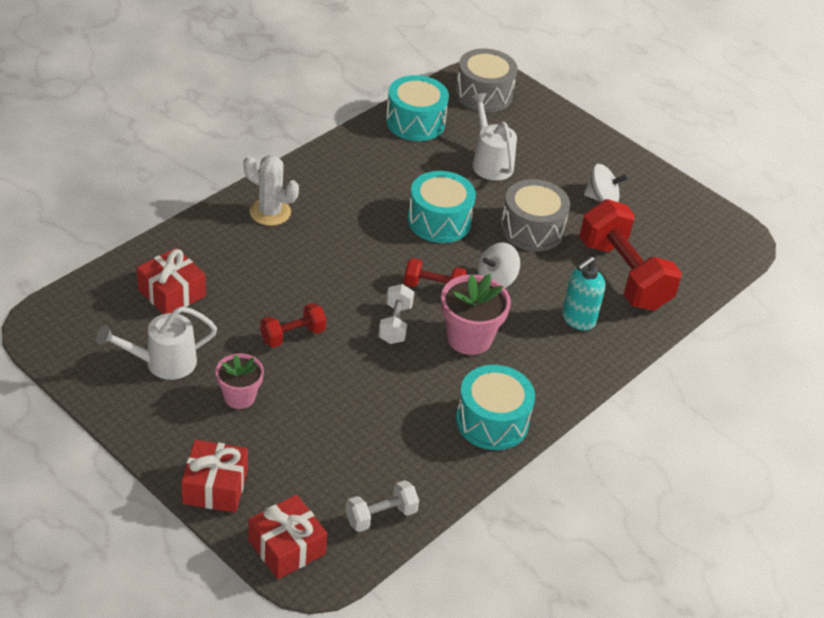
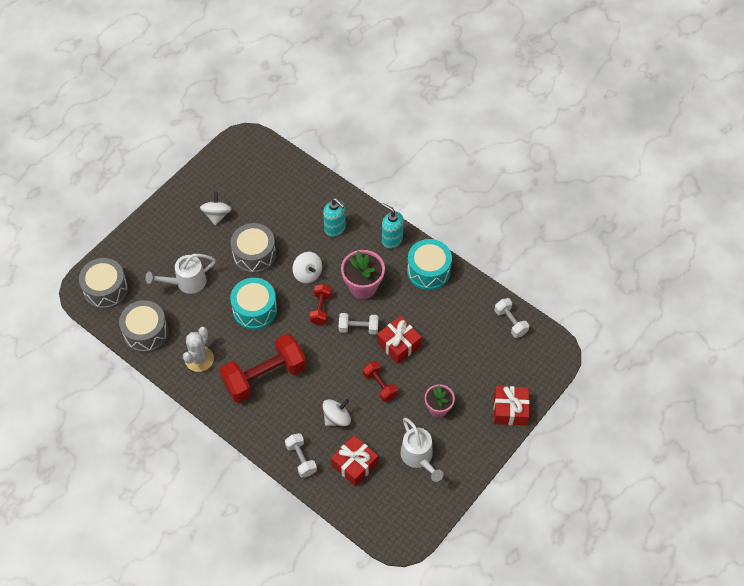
camera: 90 degrees left, 15 degrees up
white cactus [244,155,299,226] -> white cactus moved to [183,327,214,372]
red gift [248,495,327,579] -> red gift moved to [377,316,422,364]
turquoise drum [386,75,449,141] -> grey drum [119,300,169,353]
red dumbbell [579,199,682,311] -> red dumbbell moved to [220,334,306,403]
none -> white dumbbell [285,433,317,478]
none -> white spinning top [323,399,351,426]
none -> turquoise soap dispenser [381,203,404,249]

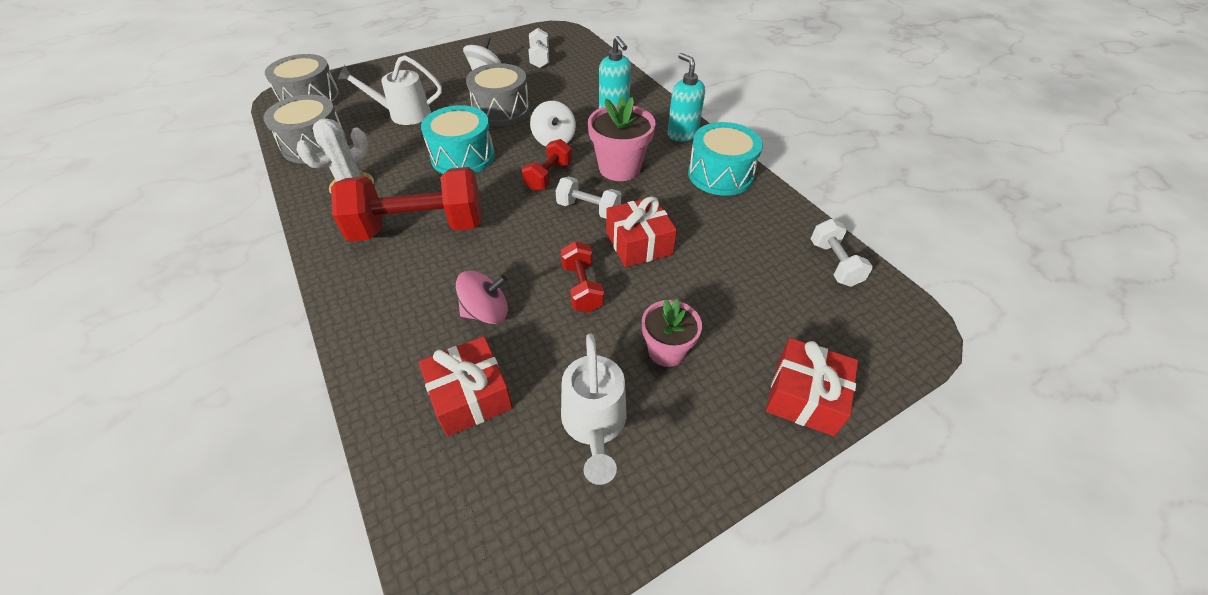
camera: 20 degrees right, 10 degrees down
white dumbbell [285,433,317,478] -> white dumbbell moved to [529,28,549,68]
white spinning top [323,399,351,426] -> pink spinning top [456,271,508,324]

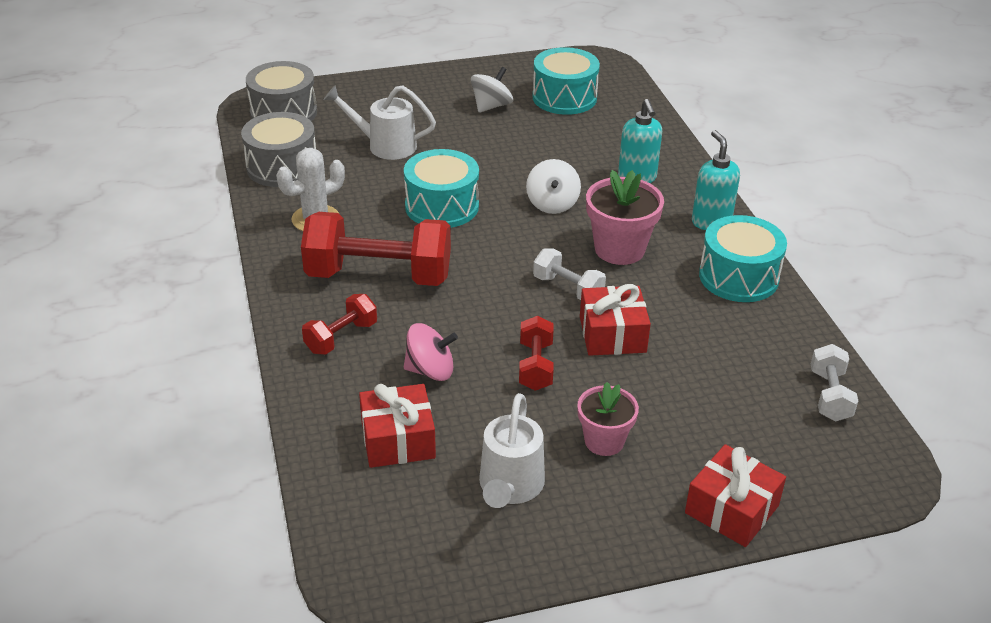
camera: 15 degrees right, 10 degrees down
grey drum [466,63,530,126] -> none
red dumbbell [522,139,572,191] -> red dumbbell moved to [302,294,377,355]
white dumbbell [529,28,549,68] -> turquoise drum [532,47,600,115]

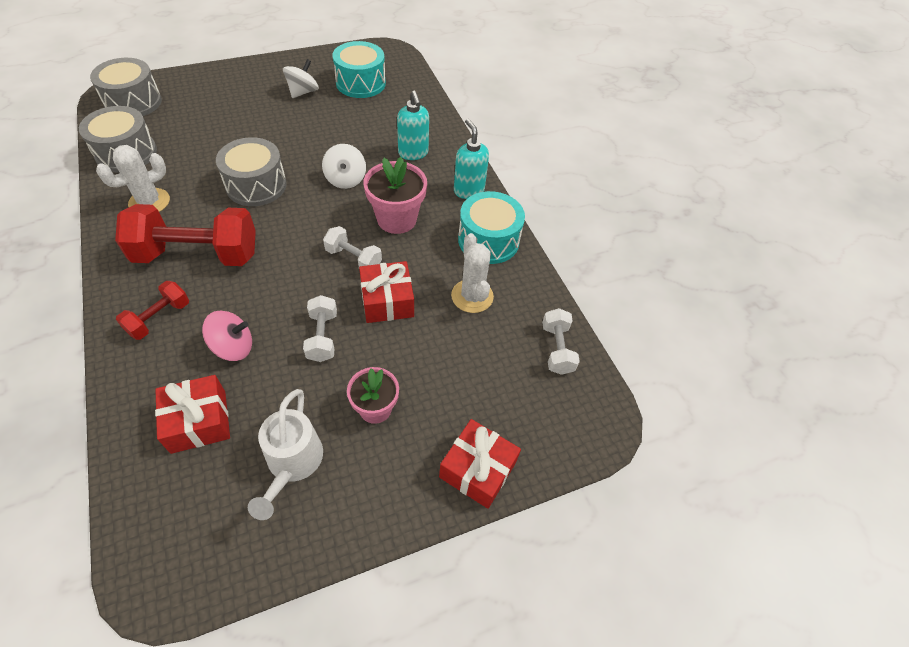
camera: 10 degrees left, 15 degrees up
white watering can [324,85,436,160] -> none
turquoise drum [404,149,479,228] -> grey drum [216,137,287,206]
red dumbbell [519,316,554,391] -> white dumbbell [303,295,337,362]
none -> white cactus [451,233,494,313]

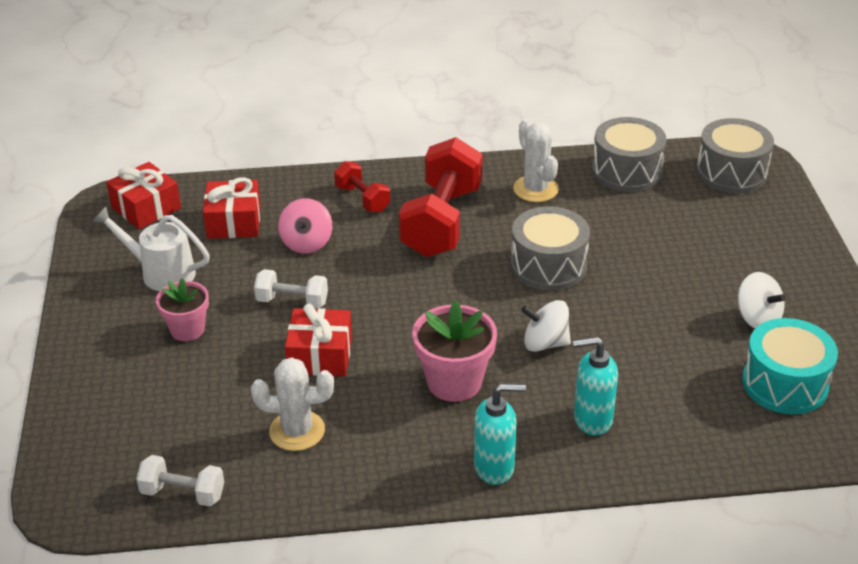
camera: 110 degrees right, 15 degrees down
white dumbbell [323,226,382,267] -> none
red gift [439,419,521,509] -> red gift moved to [106,162,181,229]
turquoise drum [458,191,525,264] -> none

